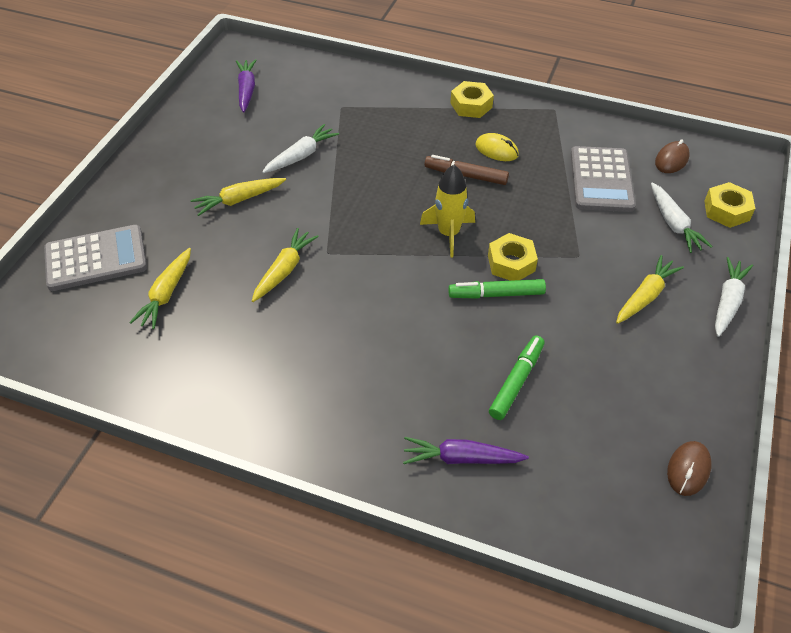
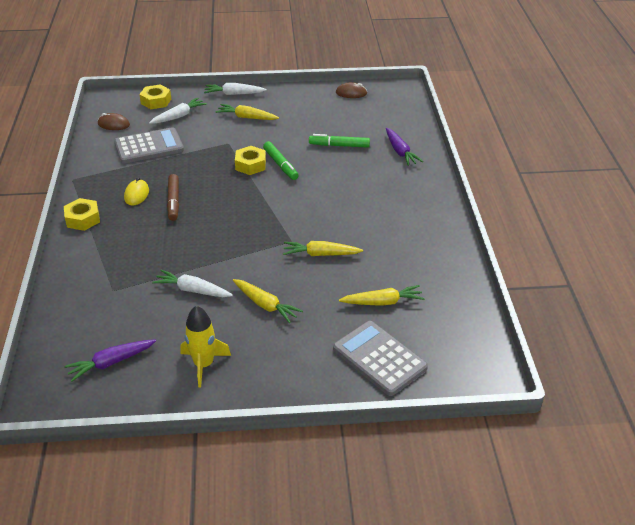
camera: 115 degrees left, 10 degrees down
yellow rocket [420,165,475,258] -> yellow rocket moved to [181,306,231,388]

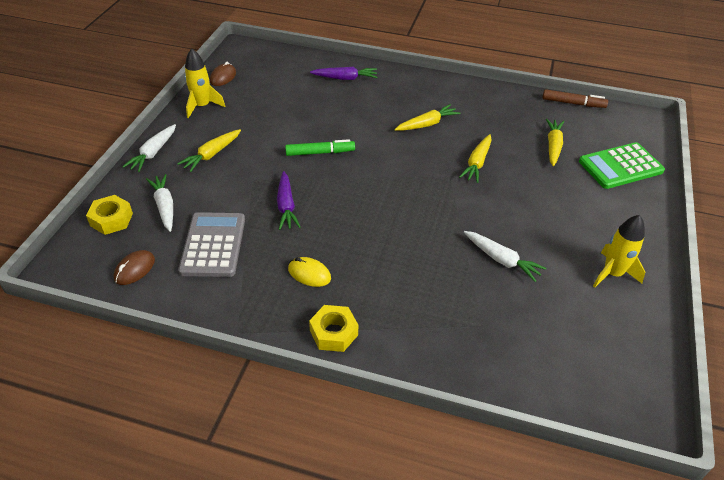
camera: 70 degrees left, 5 degrees up
purple carrot [64,339,156,382] -> purple carrot moved to [277,171,300,230]
white carrot [152,270,233,297] -> white carrot turned 90 degrees counterclockwise [464,231,546,282]
brown marker [167,174,179,221] -> brown marker moved to [543,89,608,108]
yellow carrot [233,279,303,323] -> yellow carrot moved to [395,104,461,131]
yellow nut [235,146,266,175] -> none
green marker [309,134,370,148] -> none
grey calculator [333,321,428,396] -> green calculator [579,142,665,189]
none -> yellow rocket [185,48,225,118]

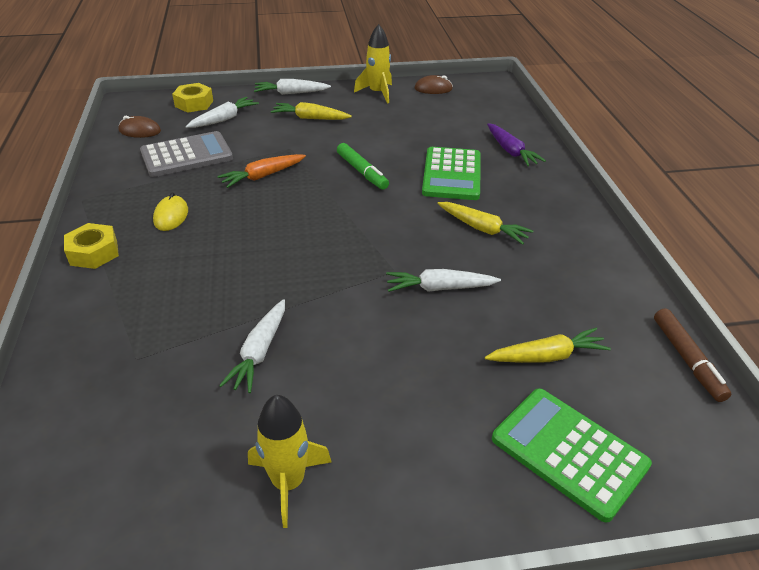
camera: 65 degrees right, 5 degrees down
purple carrot [277,171,300,230] -> orange carrot [217,154,306,188]
yellow carrot [459,134,492,183] -> white carrot [386,269,501,292]
none -> green calculator [422,147,481,200]

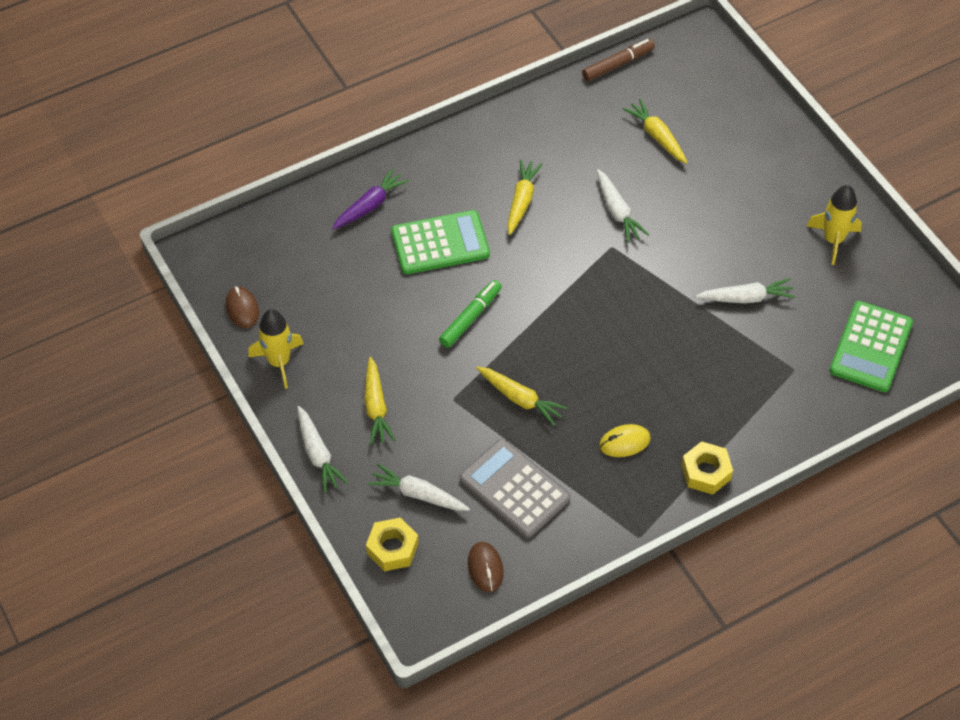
camera: 110 degrees left, 15 degrees up
orange carrot [217,154,306,188] -> yellow carrot [476,366,568,426]
green calculator [492,388,652,523] -> green calculator moved to [829,301,913,392]

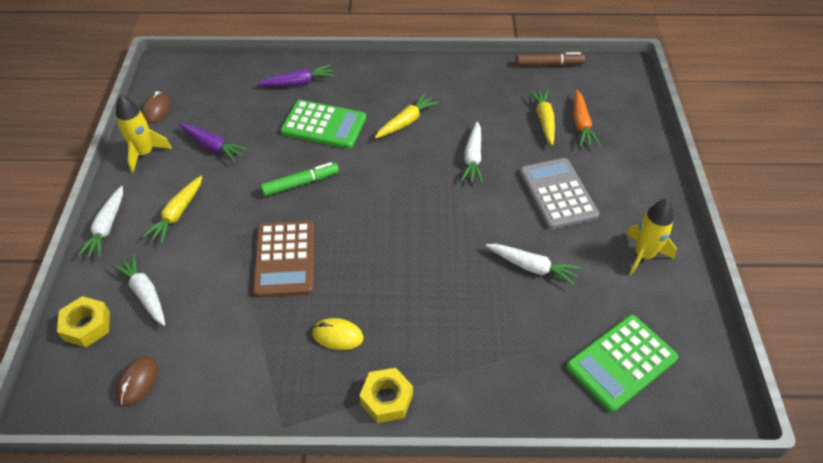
camera: 30 degrees right, 5 degrees down
grey calculator [460,439,570,538] -> grey calculator moved to [519,158,599,230]
yellow carrot [476,366,568,426] -> brown calculator [253,221,314,298]
none -> purple carrot [178,123,248,162]
none -> orange carrot [574,90,600,146]

